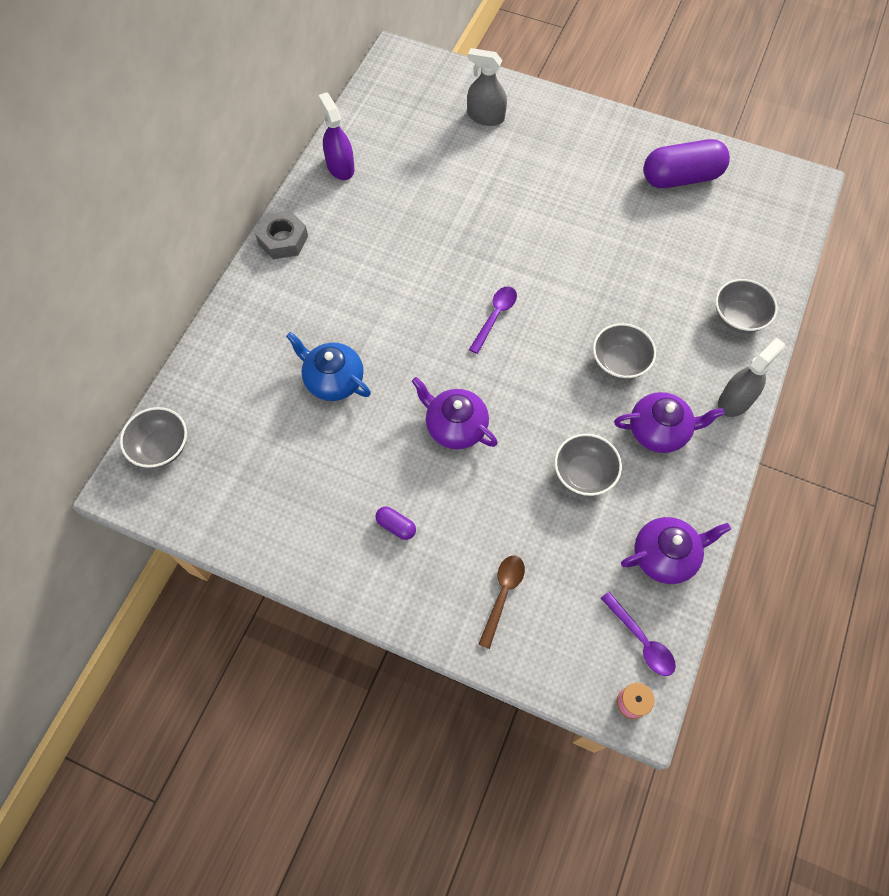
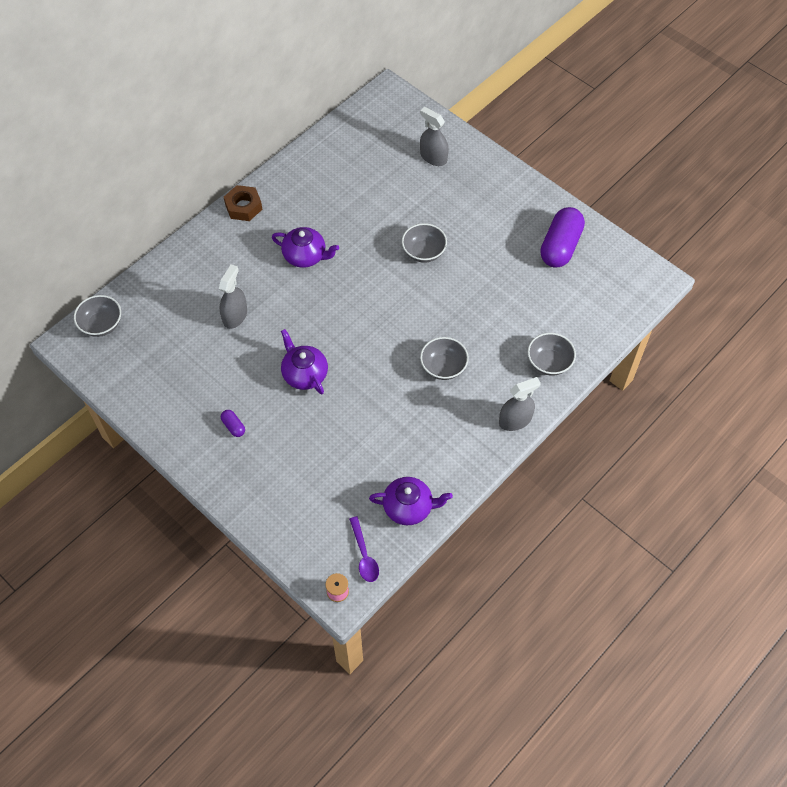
camera: 20 degrees right, 5 degrees down
grey nut [255,211,308,259] -> brown nut [224,185,262,221]
blue teapot [286,332,371,401] -> grey spray bottle [219,264,247,329]
purple spray bottle [318,92,354,180] -> none
purple spoon [469,286,517,354] -> none
brown spoon [478,555,525,649] -> none
grey bowl [554,434,622,496] -> grey bowl moved to [402,223,447,263]
purple teapot [614,392,725,453] -> purple teapot moved to [272,227,339,268]
purple capsule [643,139,730,188] -> purple capsule turned 75 degrees counterclockwise [540,207,585,267]

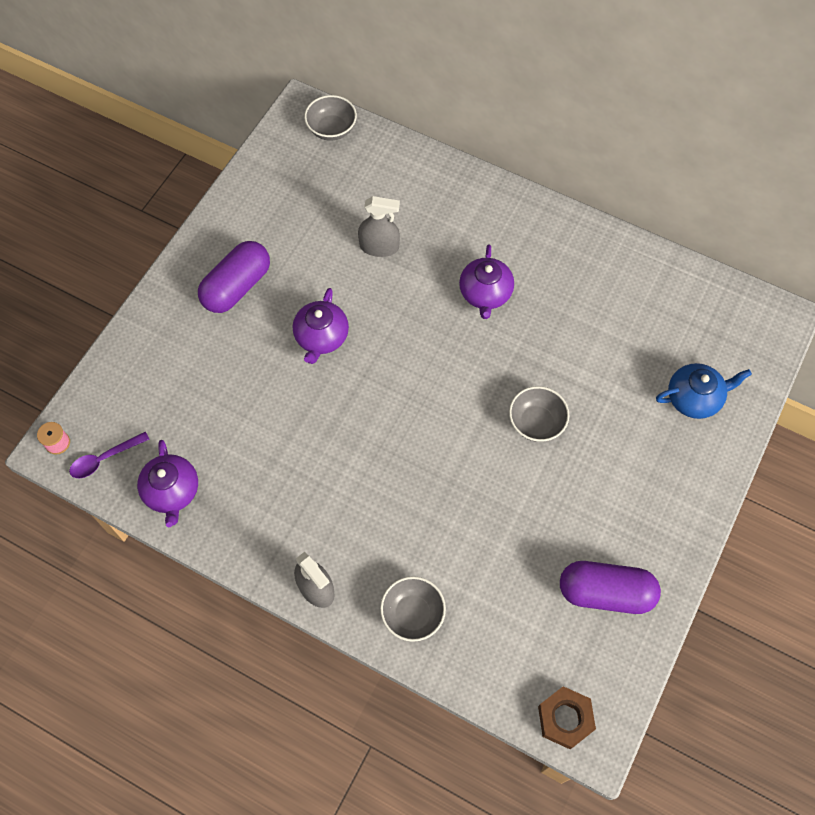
camera: 75 degrees right, 5 degrees up
purple capsule [221,410,245,437] -> purple capsule [198,241,270,313], size x2.34
brown nut [224,185,262,221] -> brown nut moved to [538,686,596,749]
purple teapot [281,329,328,394] -> purple teapot turned 150 degrees clockwise [293,288,349,364]
grey spray bottle [420,107,449,166] -> blue teapot [656,363,752,419]
grey bowl [420,337,469,380] -> none

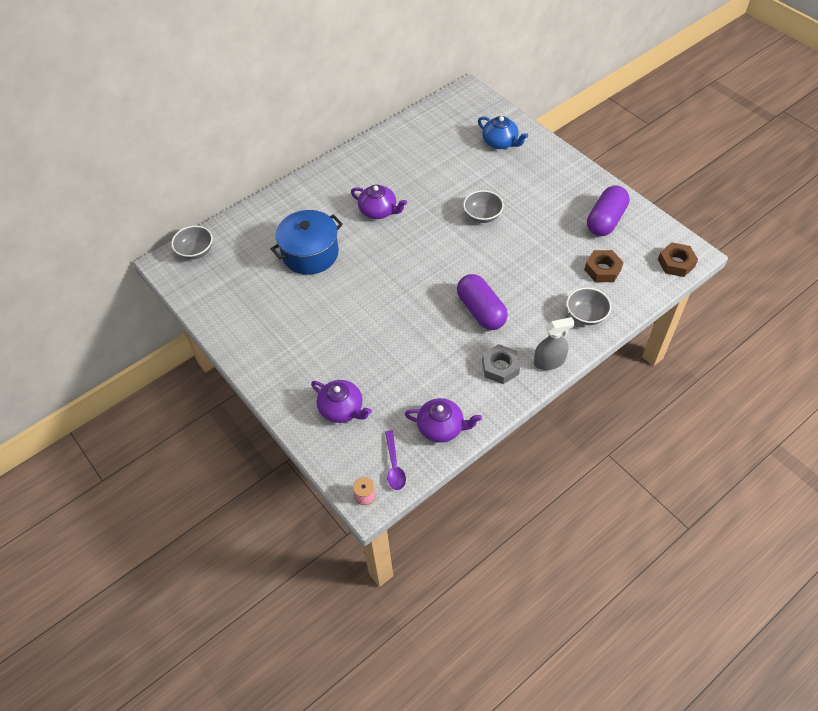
camera: 65 degrees left, 10 degrees down
purple capsule [198,241,270,313] -> purple capsule moved to [457,274,508,330]
purple teapot [293,288,349,364] -> purple teapot moved to [311,380,372,423]
grey spray bottle [358,196,400,257] -> blue pot [271,210,343,275]
blue teapot [656,363,752,419] -> blue teapot turned 120 degrees clockwise [478,116,528,149]
none -> grey nut [482,344,520,384]
none -> brown nut [584,250,623,282]

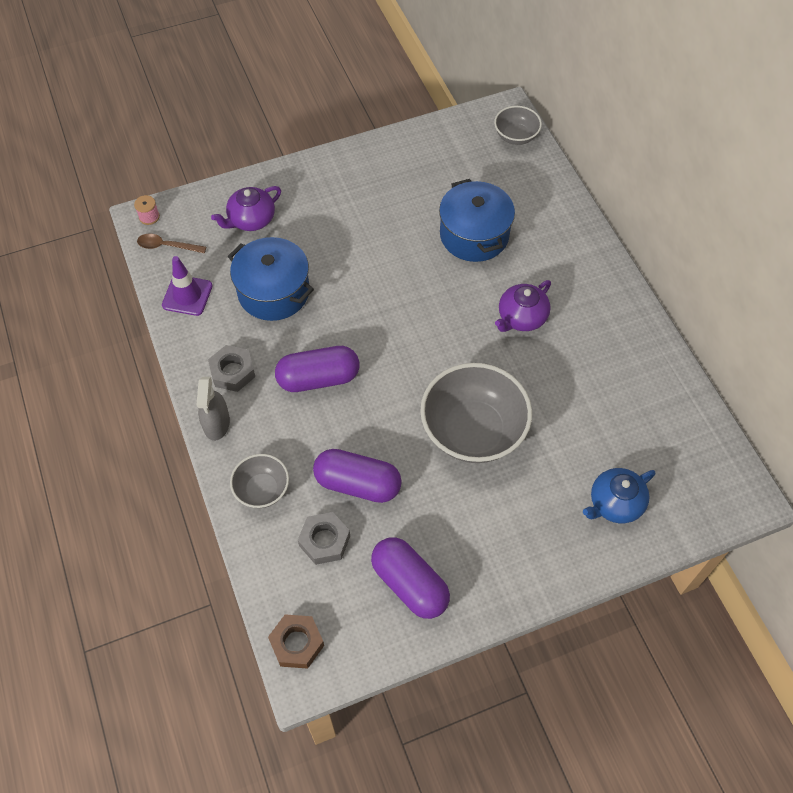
camera: 105 degrees right, 5 degrees up
purple spoon [385,430,406,490] -> brown spoon [137,234,206,253]
purple teapot [405,398,482,443] -> purple traffic cone [162,256,213,316]
grey bowl [463,190,504,223] -> grey bowl [420,363,532,463], size x1.92
brown nut [584,250,623,282] -> grey nut [298,512,350,565]
none -> blue pot [227,237,314,321]
none -> purple capsule [313,449,402,503]

